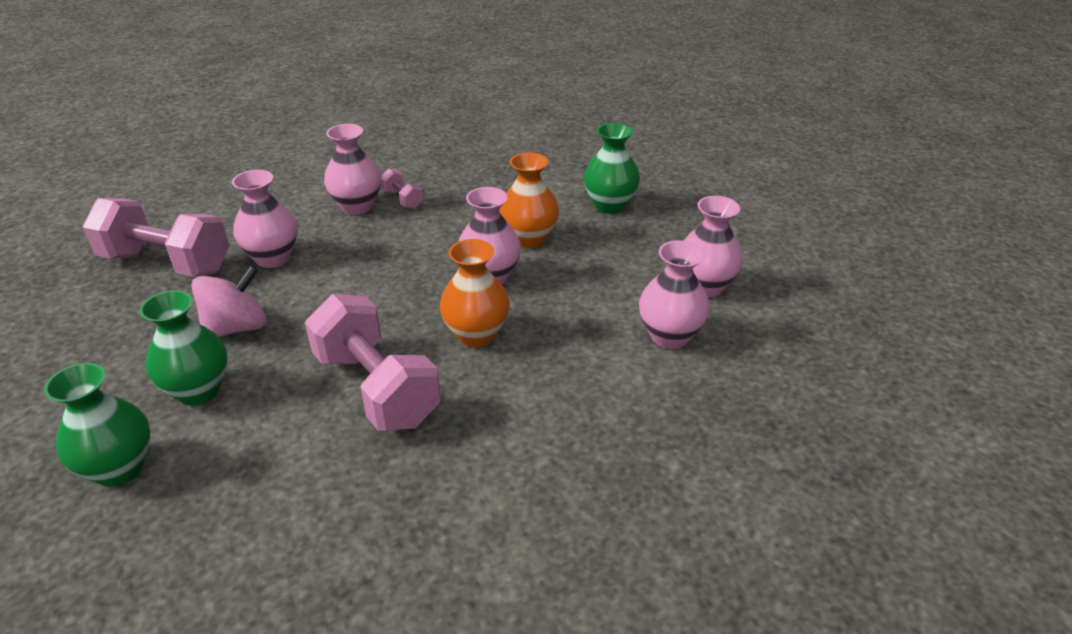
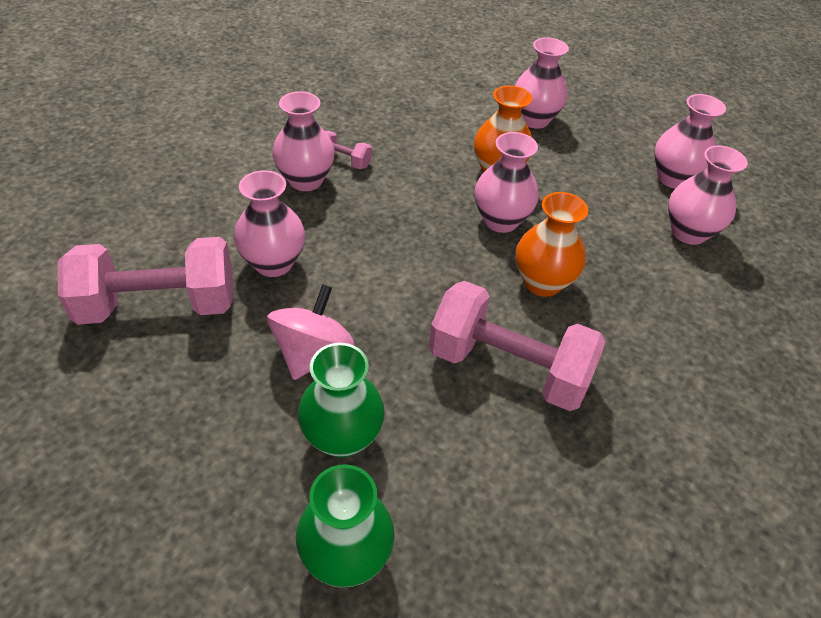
camera: 30 degrees left, 10 degrees up
green vase [584,123,640,214] -> pink vase [515,37,569,129]

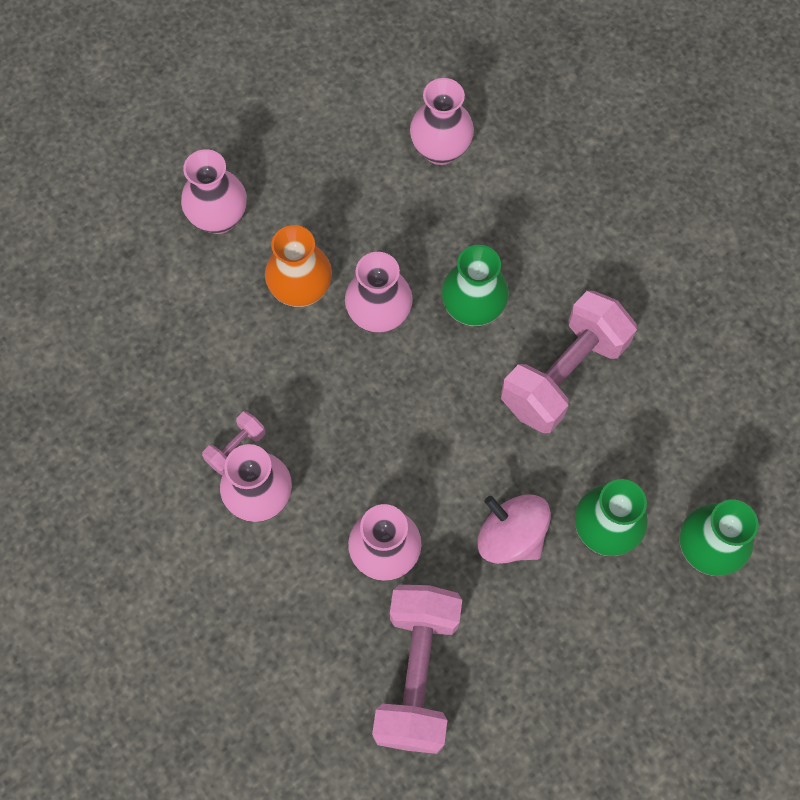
camera: 70 degrees left, 20 degrees up
orange vase [516,192,588,297] -> green vase [441,245,509,326]
pink vase [654,94,726,189] -> none

